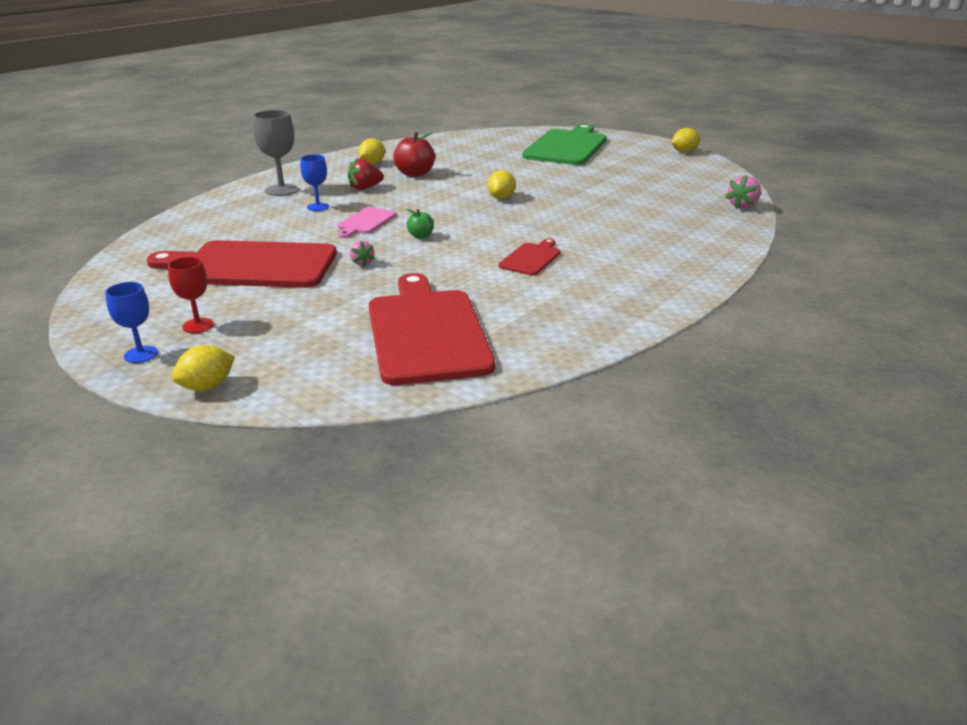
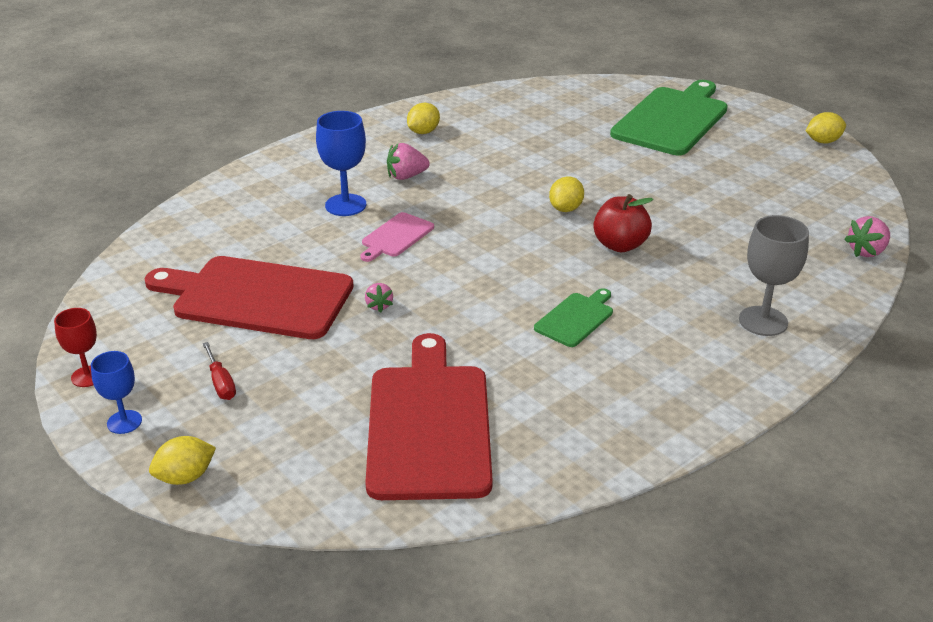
camera: 10 degrees right, 5 degrees up
red goblet [168,257,214,333] -> red goblet moved to [54,308,97,387]
grey goblet [253,110,299,196] -> grey goblet moved to [739,215,809,336]
blue goblet [300,155,329,211] -> blue goblet [316,111,366,216], size x1.58
red strawberry [348,158,384,190] -> pink strawberry [387,143,430,180]
red apple [393,132,435,177] -> red apple moved to [593,194,654,252]
green apple [407,209,434,239] -> none
red cutting board [498,239,561,275] -> green cutting board [534,288,613,347]
none -> red screwdriver [202,342,236,400]

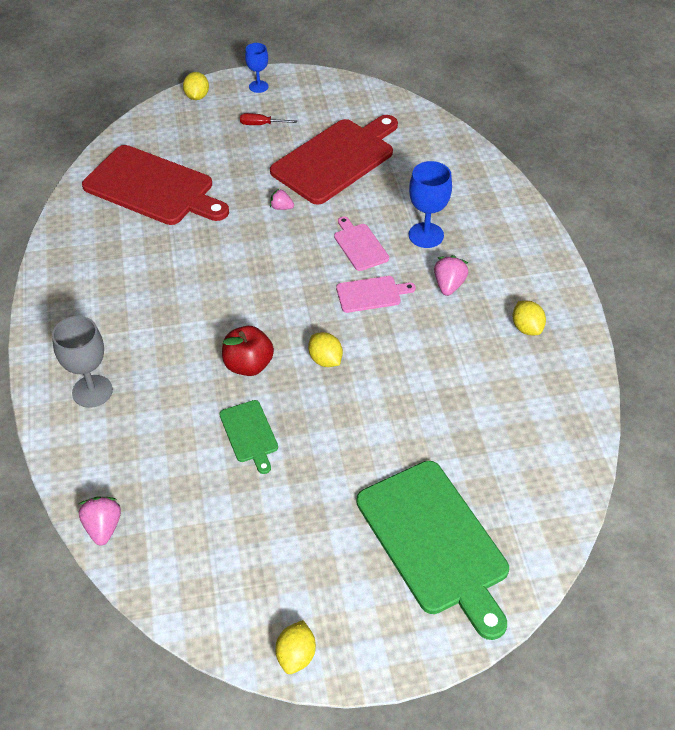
camera: 120 degrees right, 15 degrees up
red goblet [54,308,97,387] -> none
green cutting board [534,288,613,347] -> green cutting board moved to [219,400,278,474]
none -> pink cutting board [336,276,416,313]

